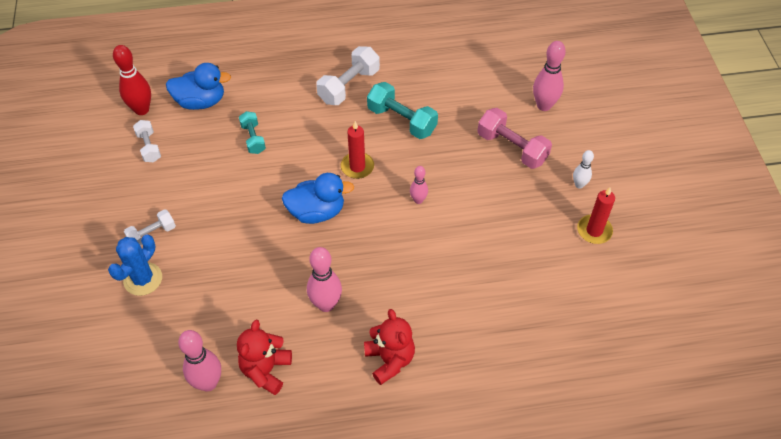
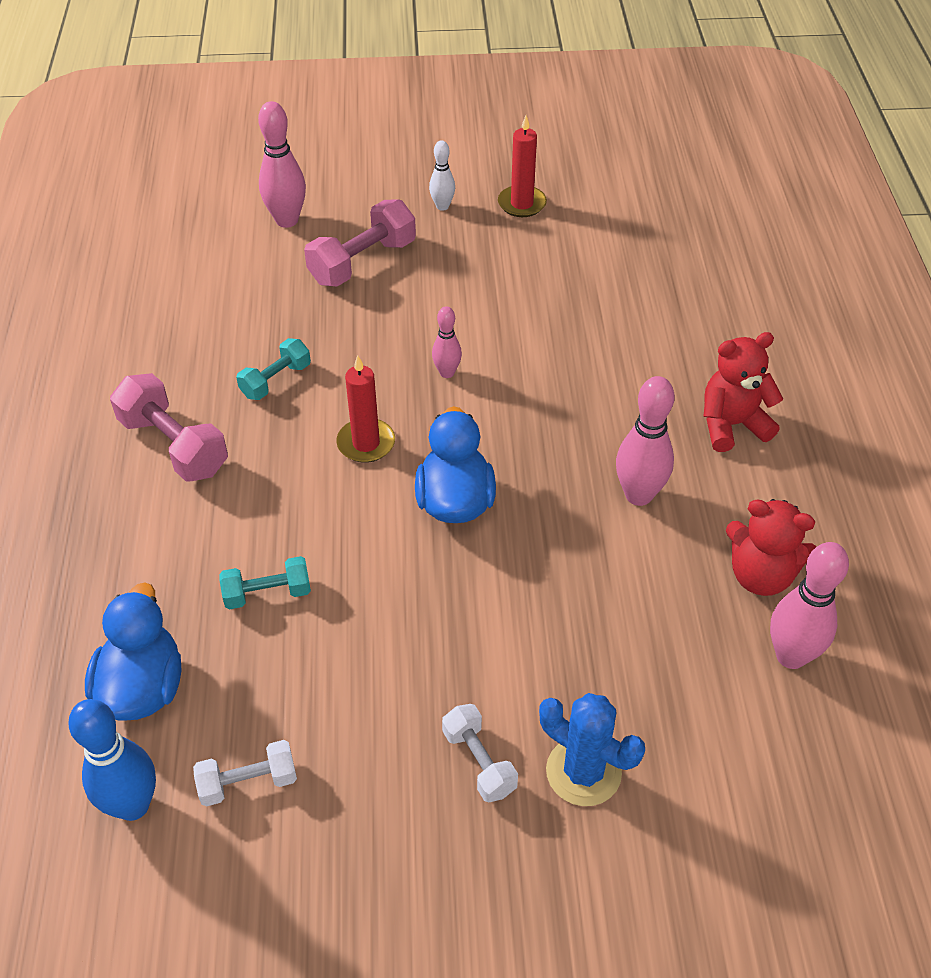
camera: 85 degrees left, 5 degrees down
red bowling pin [113,45,151,115] -> blue bowling pin [68,699,156,821]
white dumbbell [316,46,380,105] -> pink dumbbell [110,373,228,482]
turquoise dumbbell [367,82,438,139] -> turquoise dumbbell [236,338,311,400], size x0.61

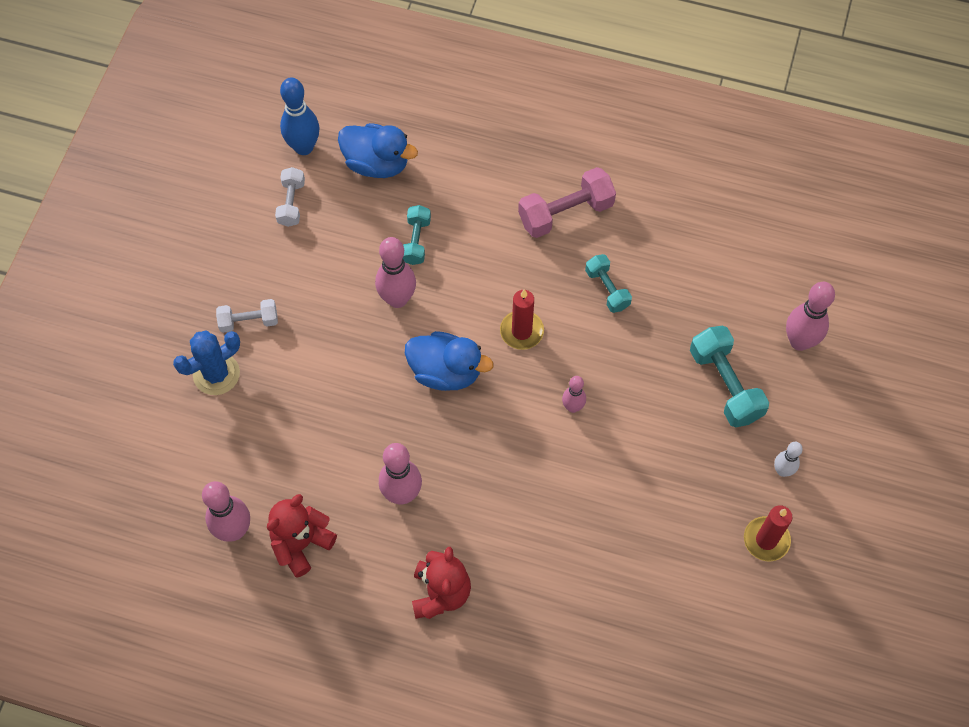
camera: 110 degrees right, 15 degrees up
pink dumbbell [304,199,416,287] -> turquoise dumbbell [690,326,769,428]
none -> pink bowling pin [375,237,416,308]

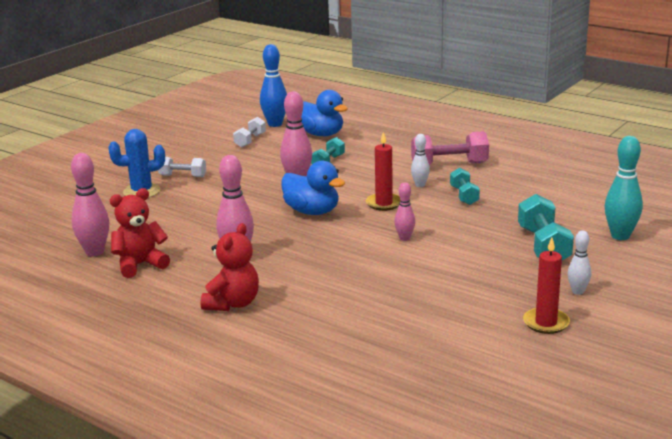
camera: 20 degrees right, 40 degrees down
pink bowling pin [786,282,835,351] -> turquoise bowling pin [605,136,643,240]
none -> white bowling pin [411,134,430,187]

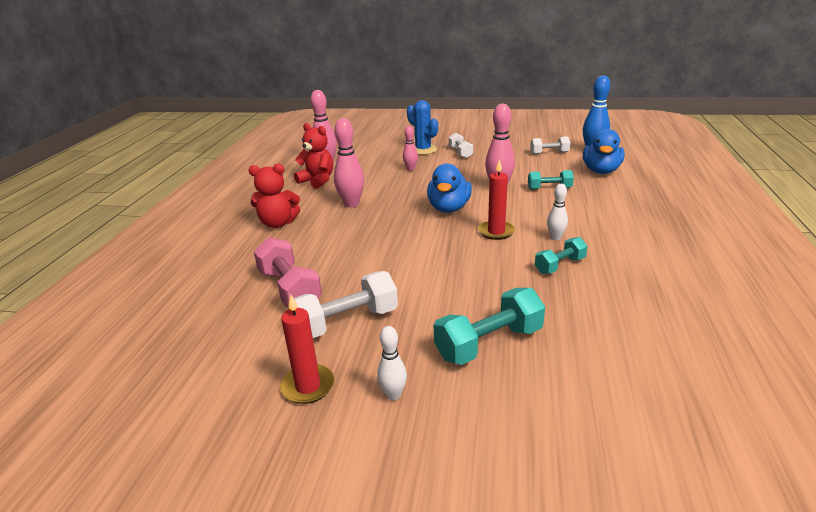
camera: 65 degrees right, 5 degrees up
pink bowling pin [394,182,415,241] -> pink bowling pin moved to [403,126,418,171]
pink dumbbell [411,131,489,165] -> pink dumbbell moved to [254,237,322,308]
turquoise bowling pin [605,136,643,240] -> none
none -> white dumbbell [294,271,398,338]

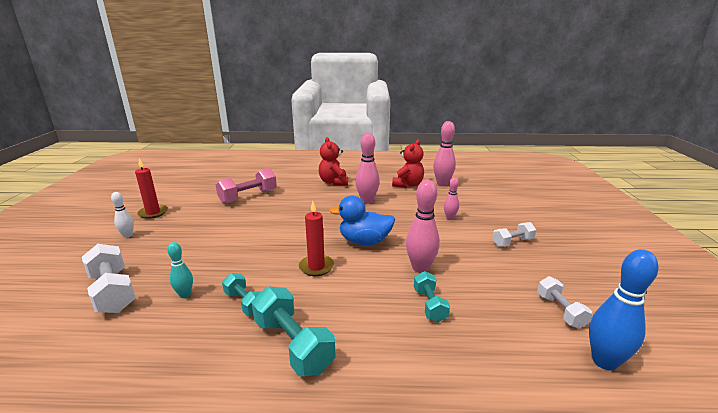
camera: 80 degrees right, 5 degrees down
white dumbbell [294,271,398,338] -> white dumbbell moved to [82,244,136,313]
blue cactus [407,100,438,155] -> none
turquoise dumbbell [434,288,545,365] -> turquoise dumbbell moved to [252,286,336,376]
white bowling pin [547,184,568,240] -> none
blue duck [583,129,625,174] -> none
none -> turquoise bowling pin [167,242,193,298]

